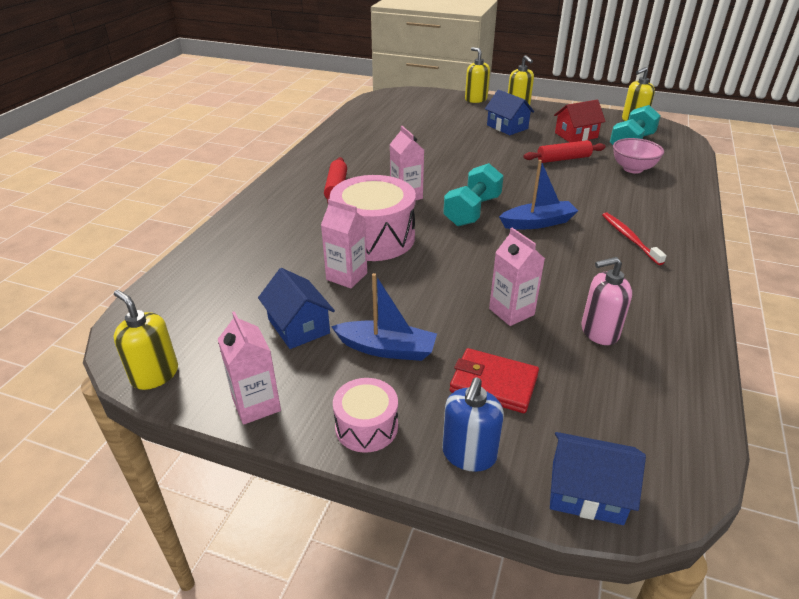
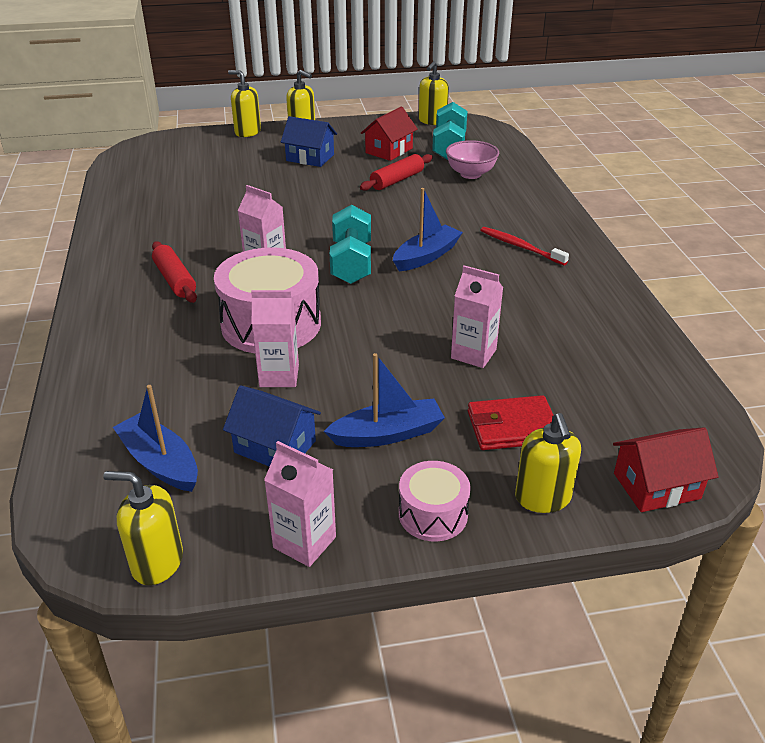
camera: 30 degrees left, 0 degrees up
blue soap dispenser [442,377,504,472] -> yellow soap dispenser [515,413,581,513]
blue house [550,432,646,525] -> red house [613,427,718,512]
pink soap dispenser [581,257,632,345] -> none
none -> blue boat [113,385,198,492]

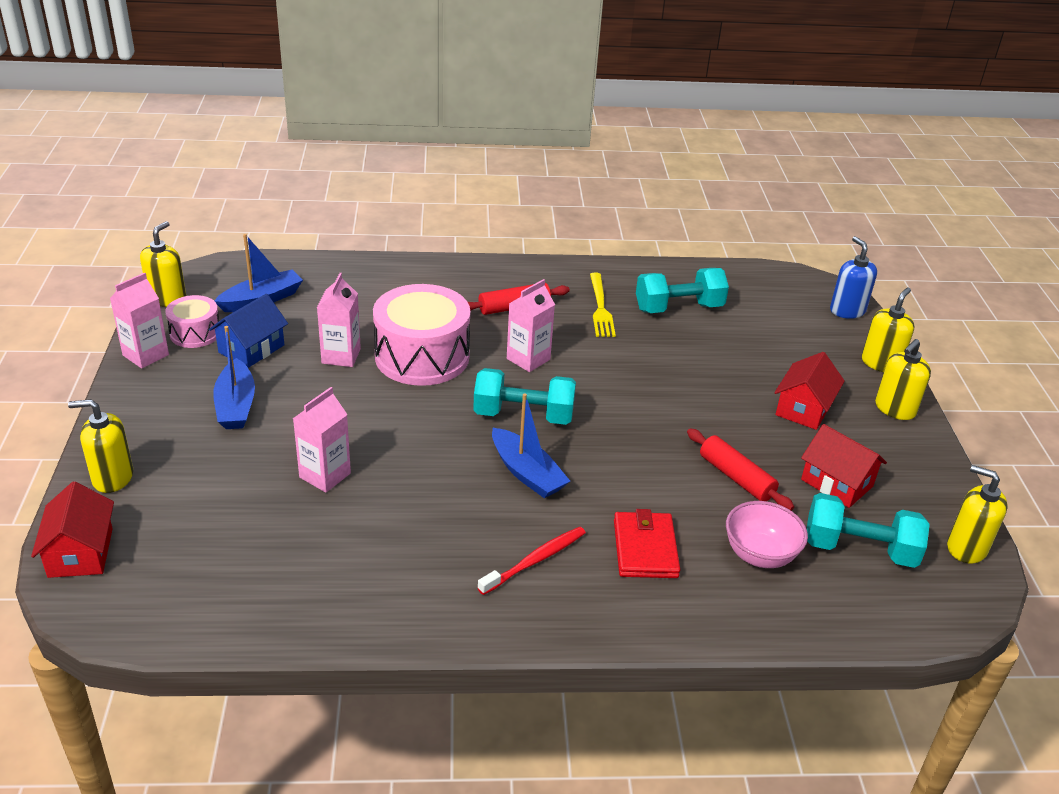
camera: 95 degrees right, 0 degrees up
blue house [281,116,337,167] -> red house [774,352,845,430]
pink drum [399,461,471,541] -> pink drum moved to [165,295,219,348]
red wallet [468,395,553,450] -> red wallet moved to [614,509,680,578]
none -> yellow fork [590,273,616,337]
none -> turquoise dumbbell [636,268,729,313]
none -> blue soap dispenser [830,236,877,319]

